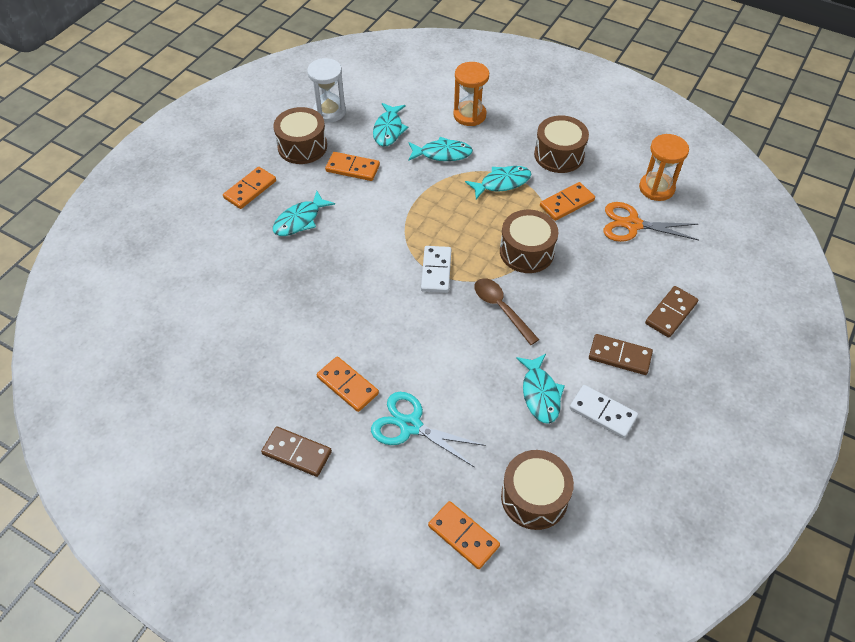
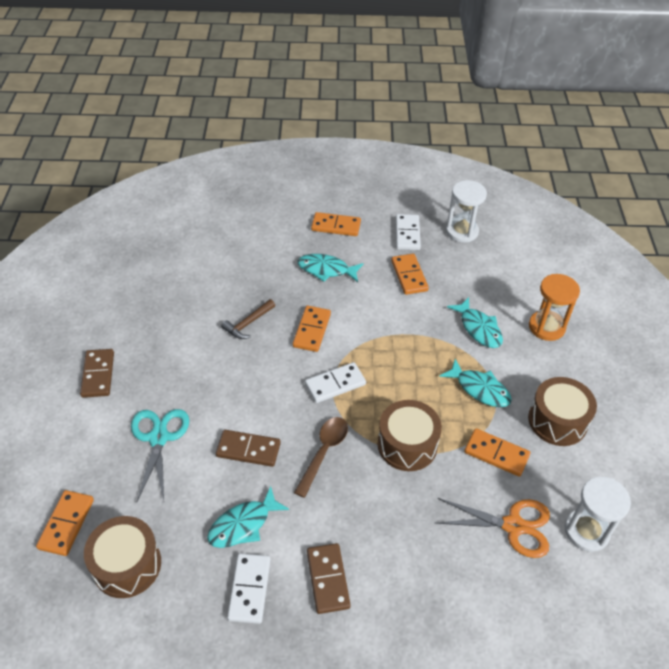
camera: 60 degrees right, 5 degrees down
brown drum [273,107,327,164] -> white domino [396,214,421,250]
orange domino [316,356,379,412] -> orange domino moved to [293,306,331,352]
turquoise fish [373,103,408,147] -> none
orange scissors [603,202,699,242] -> orange scissors turned 120 degrees clockwise [436,498,550,558]
orange hourglass [639,134,689,201] -> white hourglass [565,476,631,552]
brown domino [645,286,698,338] -> brown domino moved to [216,430,281,467]
none -> brown hammer [221,299,275,339]

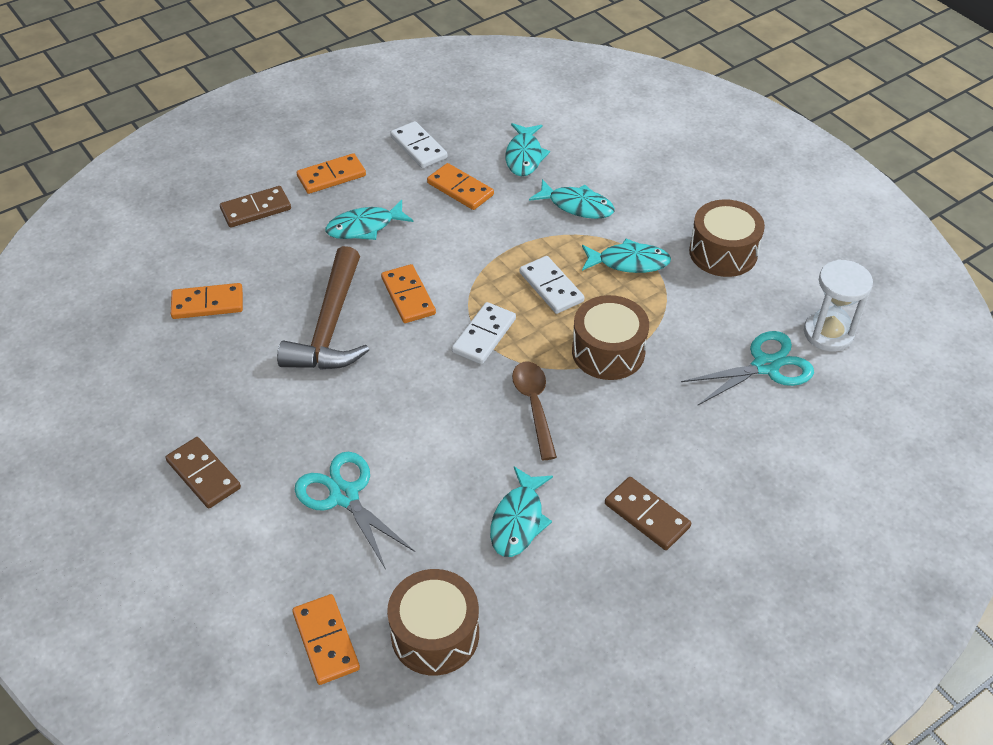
camera: 35 degrees left, 0 degrees up
brown domino [216,430,281,467] -> brown domino moved to [220,186,291,228]
brown hammer [221,299,275,339] -> brown hammer [277,246,369,370], size x2.01
white domino [227,553,271,624] -> white domino moved to [520,256,584,314]
orange scissors [436,498,550,558] -> turquoise scissors [681,331,814,406]
white hourglass [446,180,487,243] -> none
orange domino [464,428,530,477] -> orange domino moved to [171,283,243,319]
orange hourglass [529,274,580,341] -> none
none -> turquoise fish [506,123,550,176]

